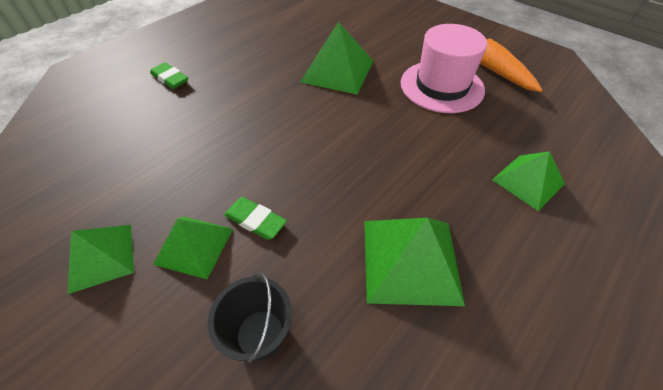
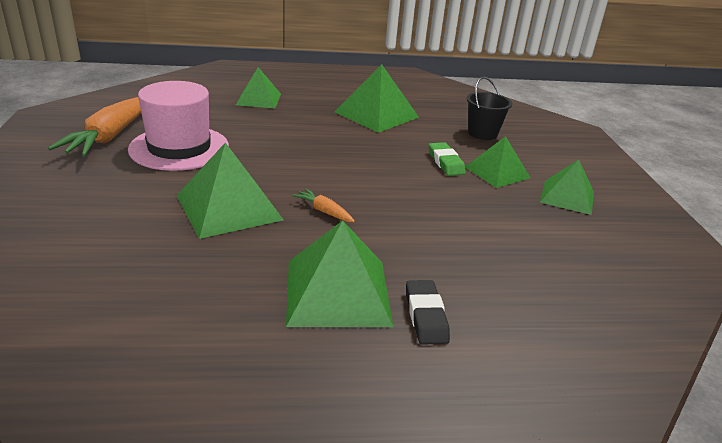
camera: 140 degrees left, 20 degrees down
green eraser [150,62,188,89] -> black eraser [406,280,450,345]
none -> green pyramid [286,220,393,327]
none -> orange carrot [292,188,355,222]

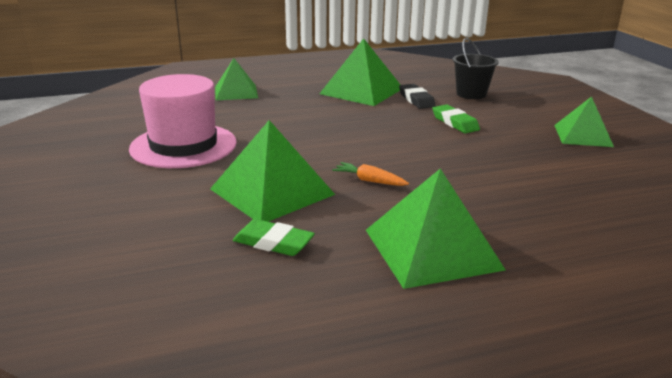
camera: 10 degrees left, 5 degrees down
orange carrot [48,97,141,156] -> none
black eraser [406,280,450,345] -> black eraser moved to [399,84,436,109]
green pyramid [465,136,530,188] -> none
none -> green eraser [233,219,315,256]

